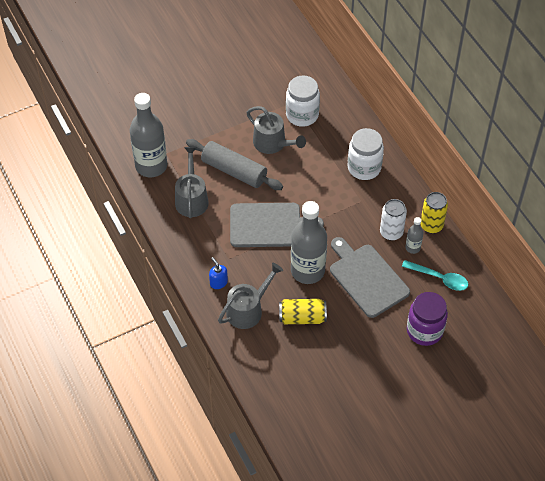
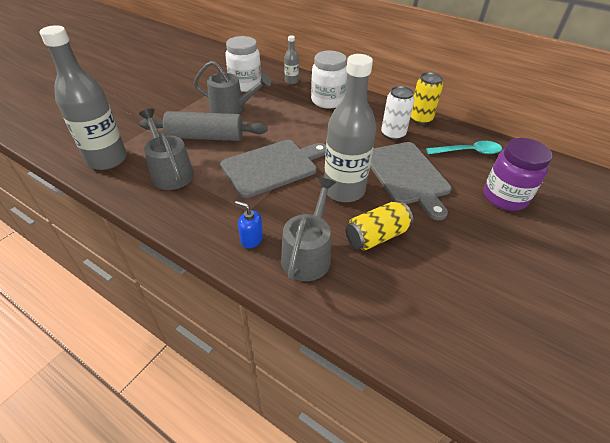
camera: 30 degrees left, 10 degrees down
grey cutting board [330,237,410,318] -> grey cutting board turned 135 degrees counterclockwise [370,142,452,220]
grey bottle [405,217,423,254] -> grey bottle moved to [284,35,299,84]

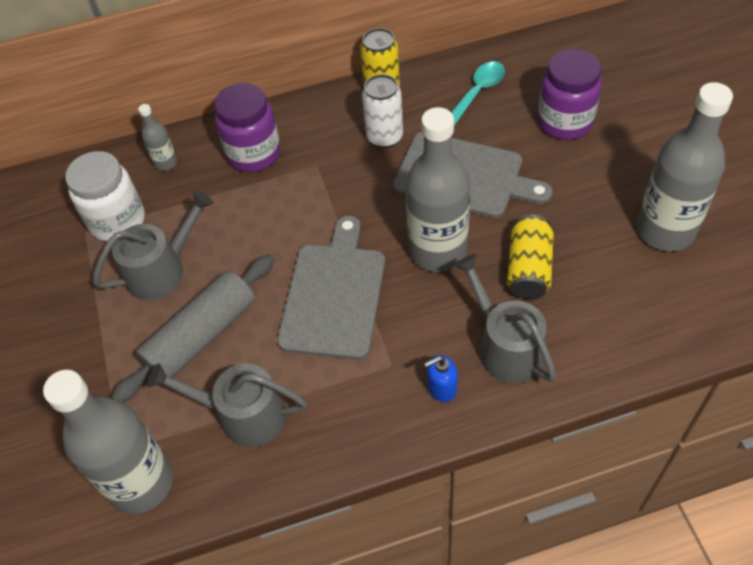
camera: 45 degrees left, 10 degrees up
white jar [311,51,347,109] -> purple jar [214,83,281,172]
none -> grey bottle [637,82,733,251]

